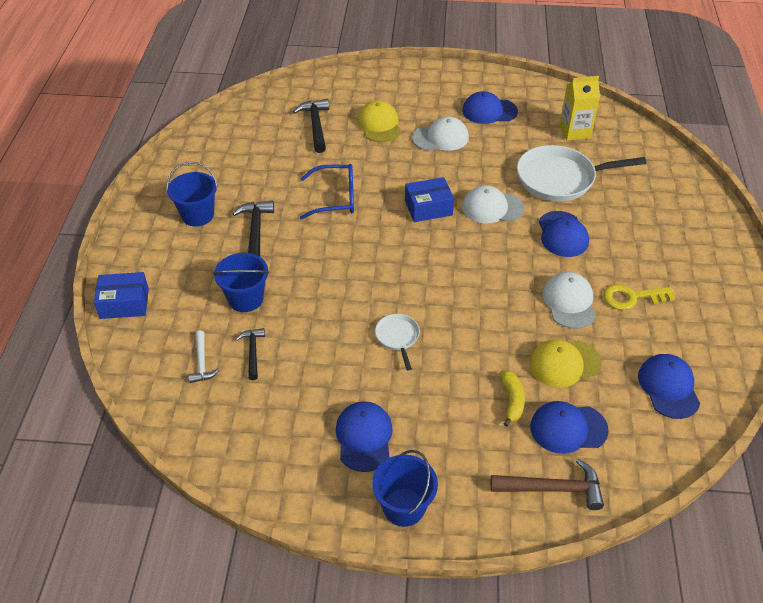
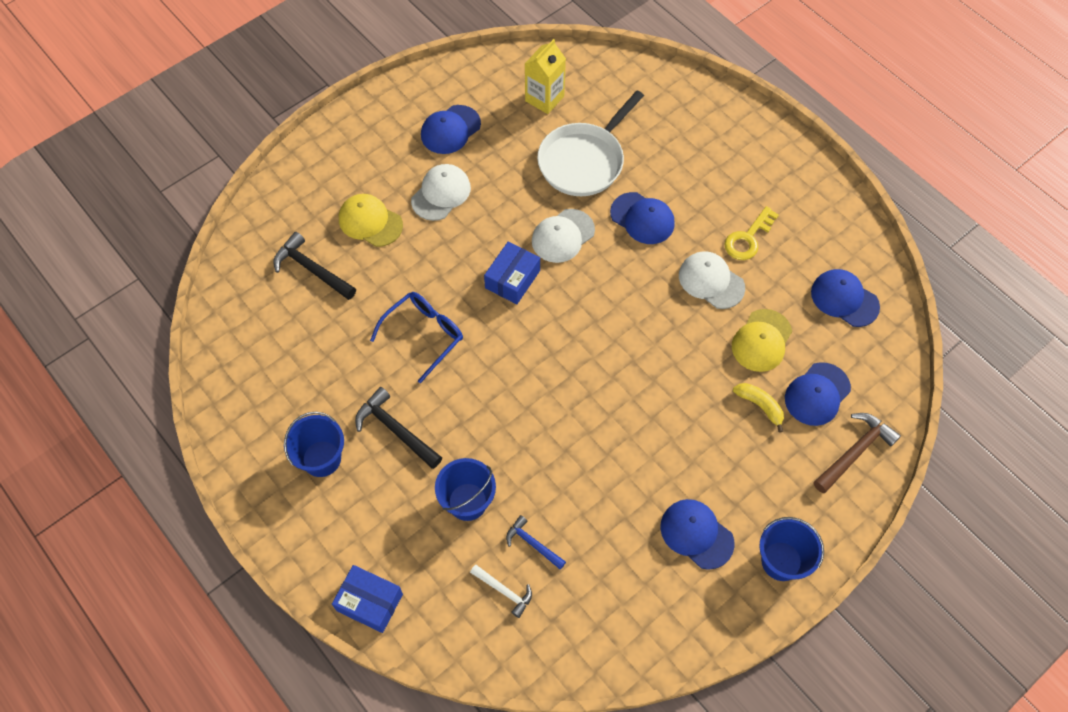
camera: 45 degrees left, 15 degrees up
blue box [94,272,149,319] -> blue box turned 75 degrees clockwise [332,565,403,633]
black hammer [236,328,265,380] -> blue hammer [506,515,566,570]
white pan [375,314,420,370] -> none

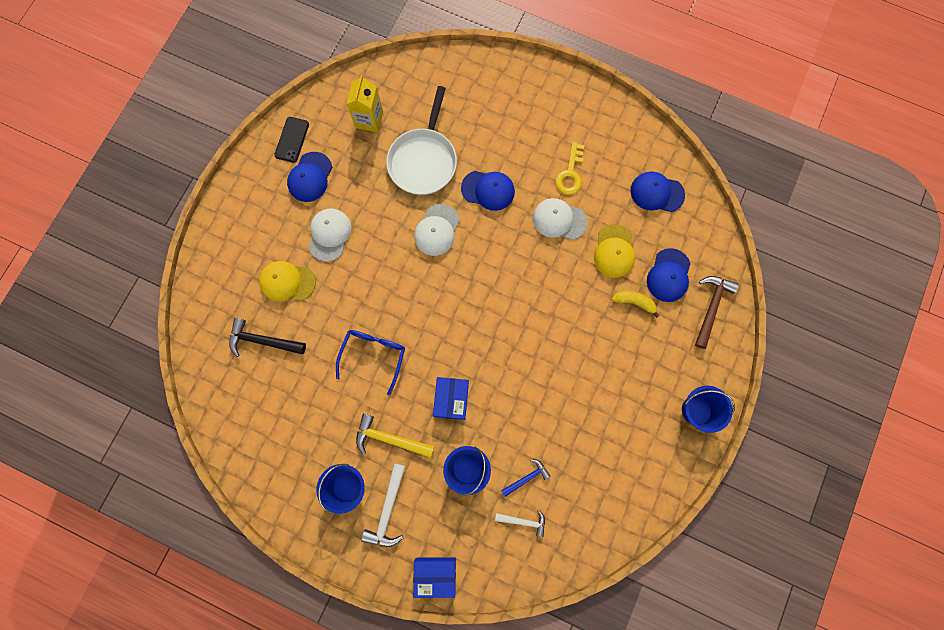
camera: 25 degrees left, 15 degrees up
black hammer [355,387,442,469] -> yellow hammer [356,414,434,458]
blue box [484,242,540,304] -> blue box moved to [433,377,469,420]
blue hammer [506,515,566,570] -> blue hammer turned 135 degrees clockwise [501,459,550,497]
blue cap [660,499,734,570] -> none
none -> black phone [275,117,309,163]
none -> white hammer [361,463,405,547]

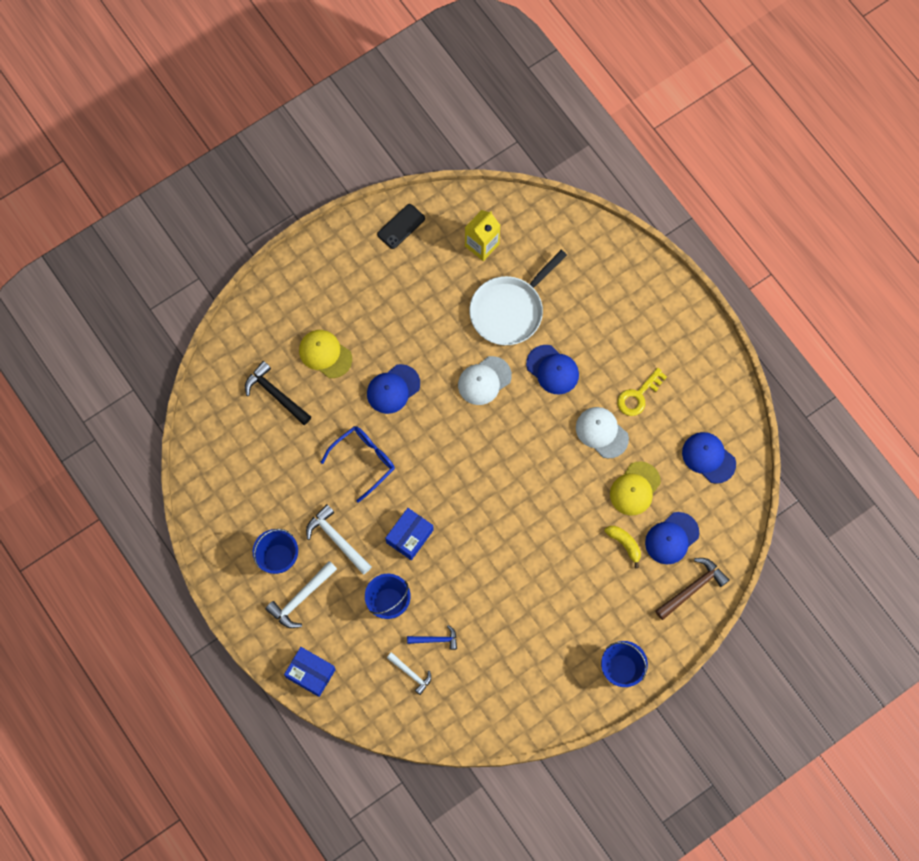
camera: 30 degrees right, 5 degrees down
blue cap [287,152,332,202] -> blue cap moved to [367,364,420,414]
white cap [309,209,351,262] -> none
yellow hammer [356,414,434,458] -> white hammer [306,504,372,575]

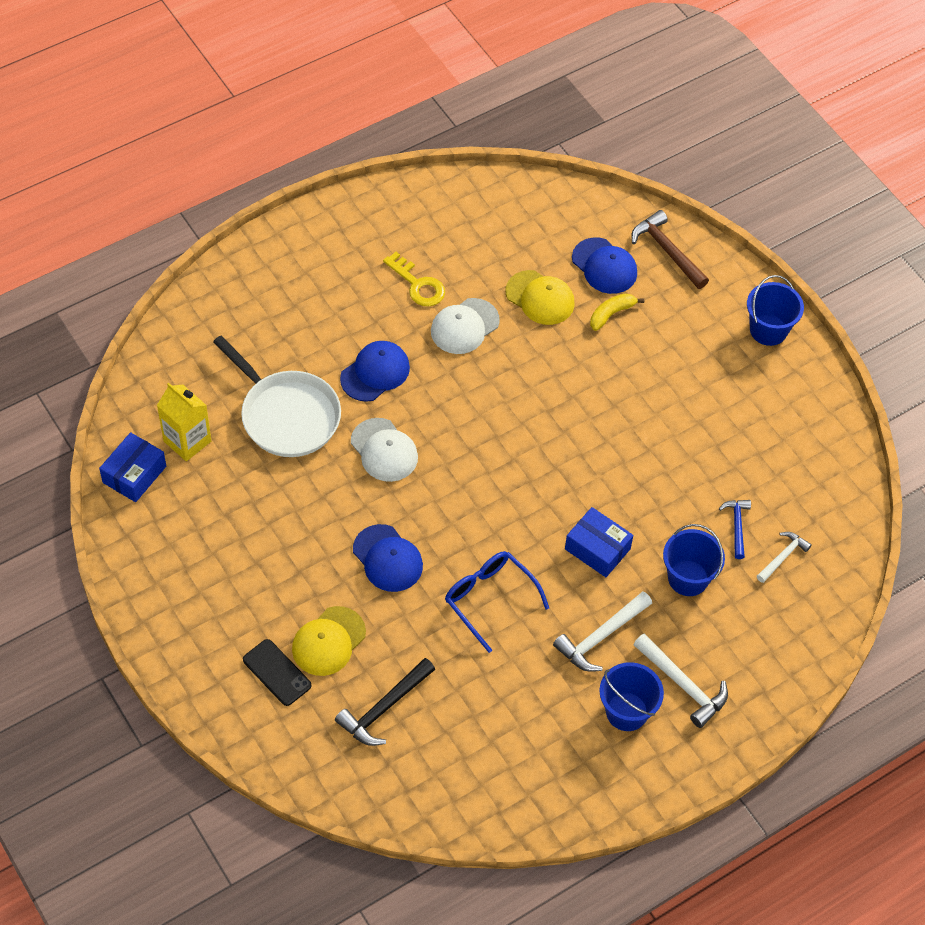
camera: 90 degrees left, 15 degrees down
blue box [284,647,336,697] -> blue box moved to [99,432,166,502]
black phone [377,204,425,249] -> black phone moved to [243,639,311,706]
blue cap [682,432,736,484] -> none

